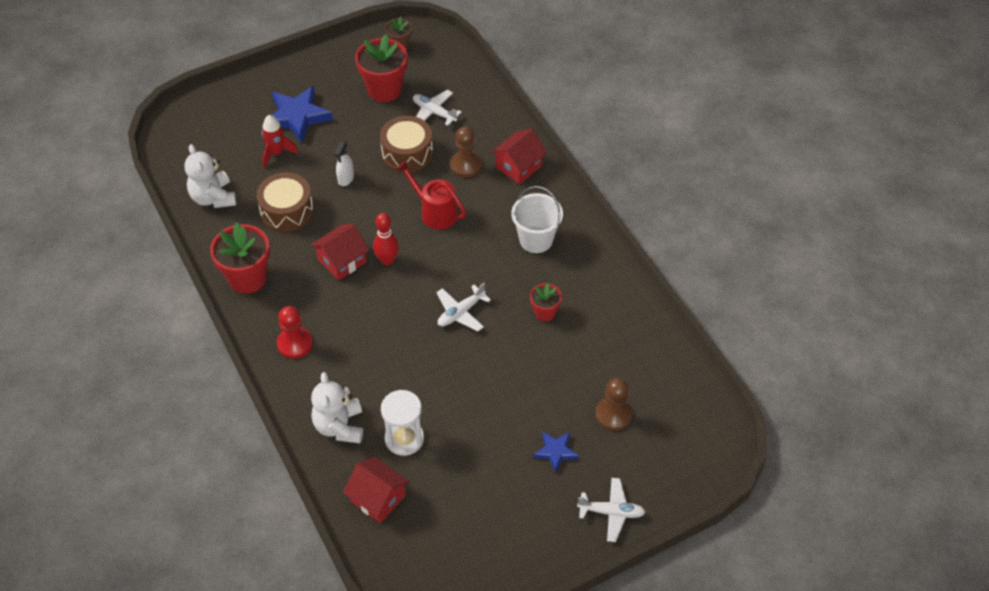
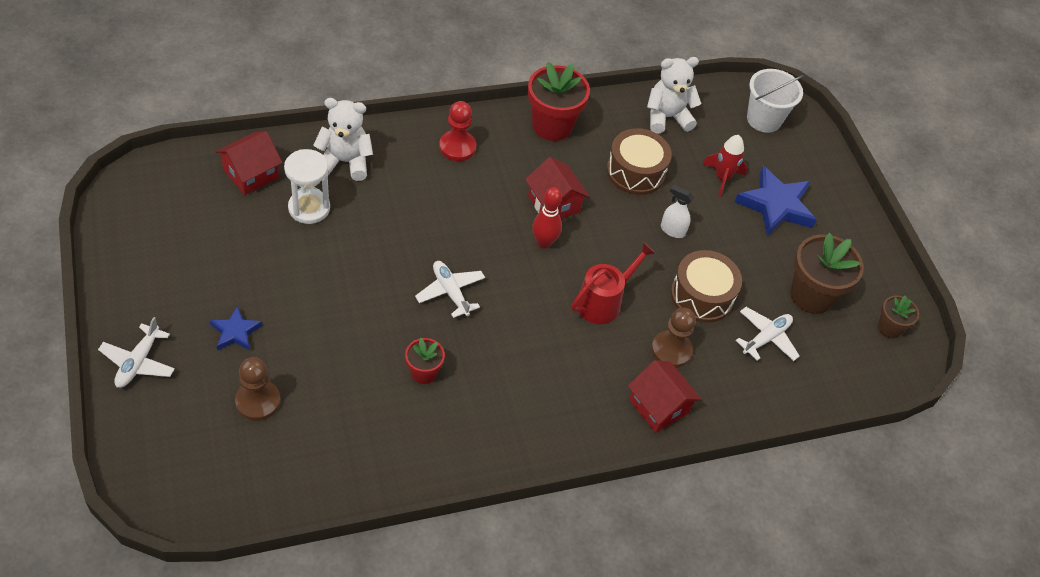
camera: 95 degrees right, 0 degrees up
red flower pot [355,34,408,102] -> brown flower pot [790,233,864,314]
white bucket [511,186,563,253] -> white bucket moved to [747,69,803,133]

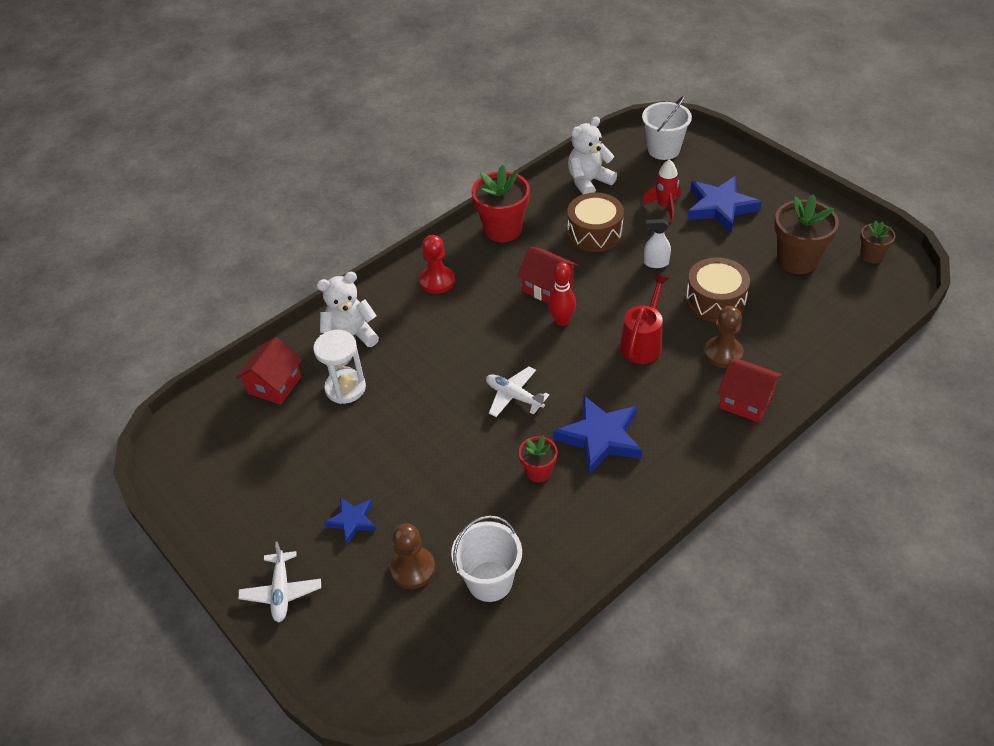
camera: 15 degrees left, 5 degrees down
white plane [736,307,800,361] -> none
none -> white bucket [451,515,522,602]
none -> blue star [553,395,642,475]

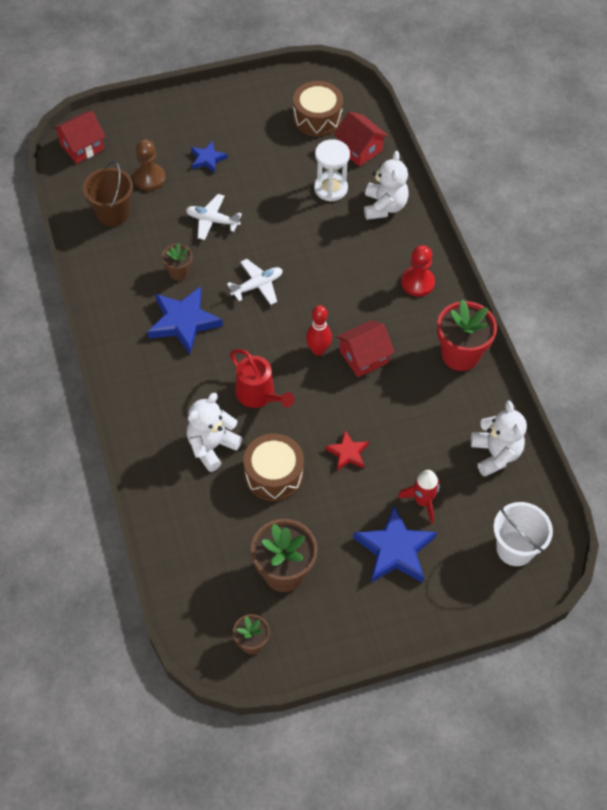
camera: 110 degrees right, 10 degrees up
white plane [238,542,321,622] -> white plane moved to [186,194,242,240]
white bucket [451,515,522,602] -> brown bucket [83,161,133,226]
red flower pot [519,436,558,482] -> brown flower pot [162,243,192,281]
brown drum [567,193,624,252] -> brown drum moved to [293,81,343,137]
white spray bottle [644,219,671,268] -> red star [325,431,369,471]
brown pawn [704,306,744,368] -> white teddy bear [187,393,243,472]
red house [717,358,782,423] -> red house moved to [53,111,106,164]

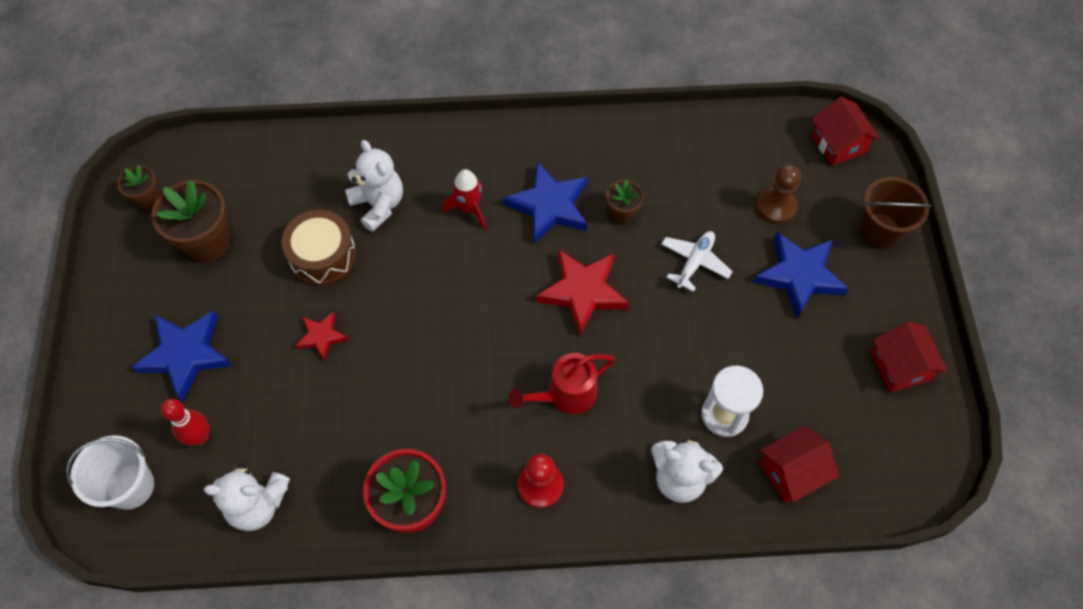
camera: 105 degrees right, 5 degrees up
brown bucket [83,161,133,226] -> brown bucket moved to [859,177,932,249]
blue star [191,141,228,173] -> blue star [753,232,849,318], size x1.81
white plane [227,259,282,305] -> red star [536,249,629,336]
red watering can [230,349,295,408] -> red watering can moved to [509,353,615,414]
brown drum [293,81,343,137] -> none
red bowling pin [306,305,332,355] -> red bowling pin moved to [161,399,209,446]
red house [336,320,395,377] -> red house moved to [871,321,948,392]
red rocket [398,470,440,524] -> red rocket moved to [442,169,486,229]

